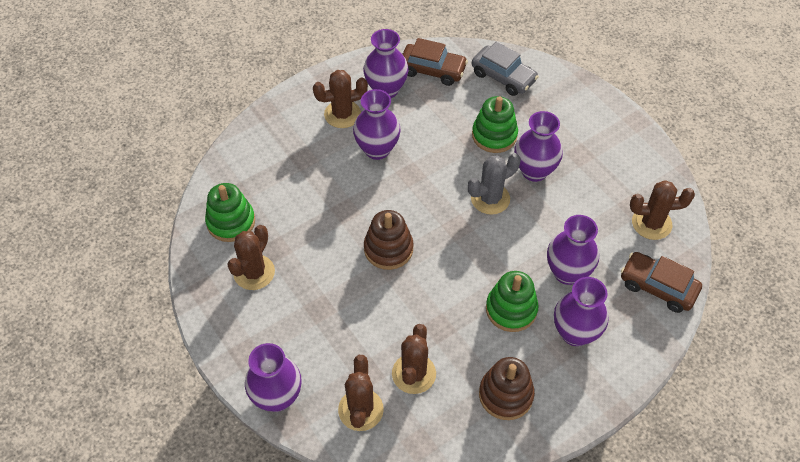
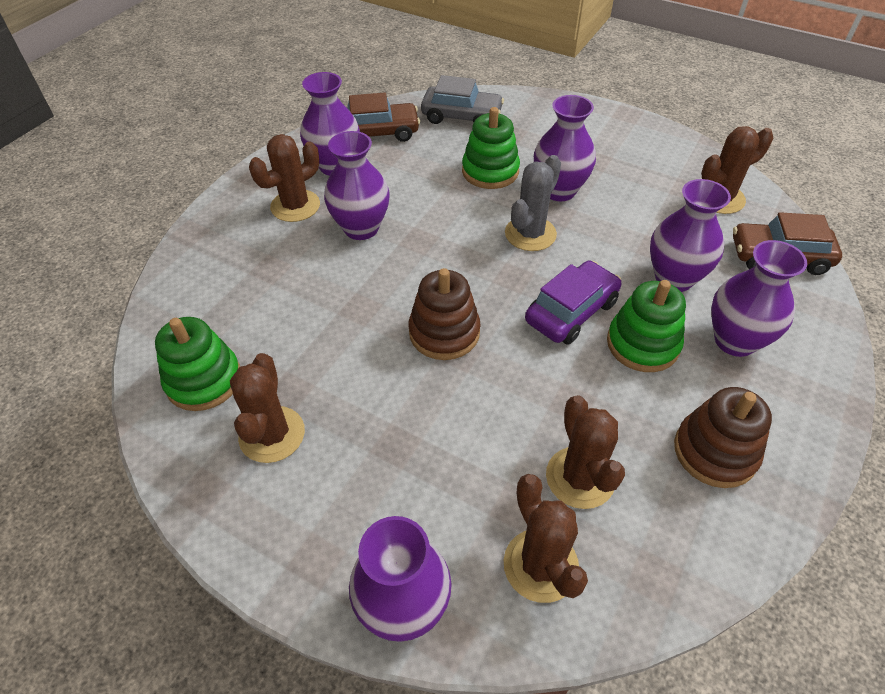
camera: 25 degrees left, 5 degrees down
none -> purple car [525,261,621,345]

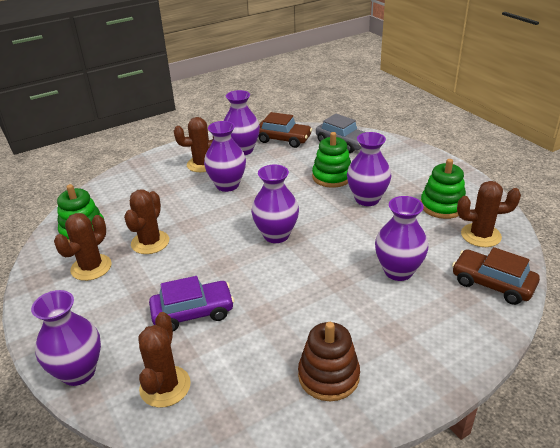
camera: 30 degrees right, 15 degrees down
brown stacking toy [409,268,481,360] -> none
grey cactus [505,155,561,251] -> none
purple car [525,261,621,345] -> purple car moved to [149,276,234,331]
brown cactus [546,395,625,509] -> brown cactus moved to [124,189,169,254]
green stacking toy [607,280,686,372] -> green stacking toy moved to [421,159,466,219]
purple vase [711,240,807,357] -> purple vase moved to [251,165,299,243]

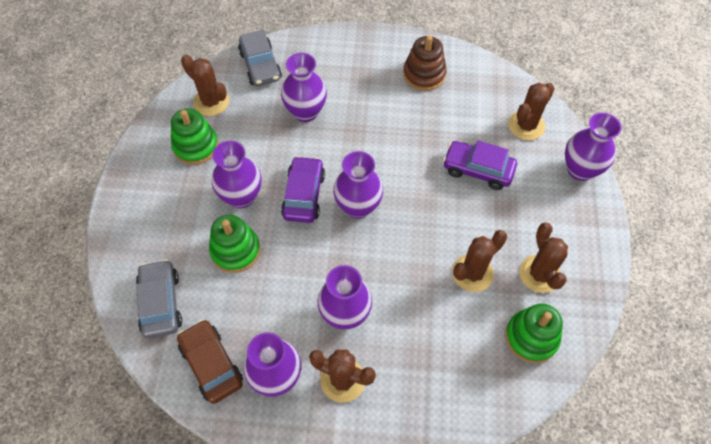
camera: 145 degrees left, 25 degrees up
brown cactus [54,213,112,281] -> brown cactus turned 75 degrees counterclockwise [519,223,568,293]
brown car [452,247,540,305] -> grey car [238,30,282,86]
none -> purple car [281,156,325,223]

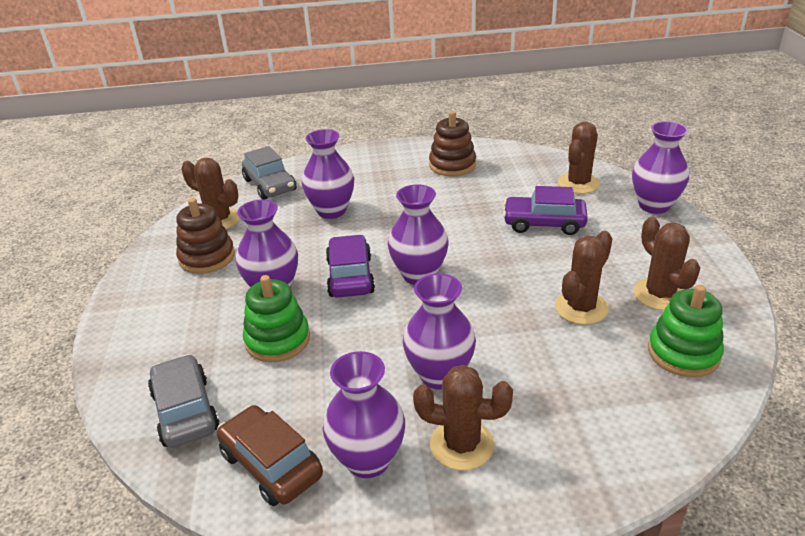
camera: 10 degrees left, 25 degrees down
green stacking toy [171,108,219,165] -> brown stacking toy [176,198,235,274]

